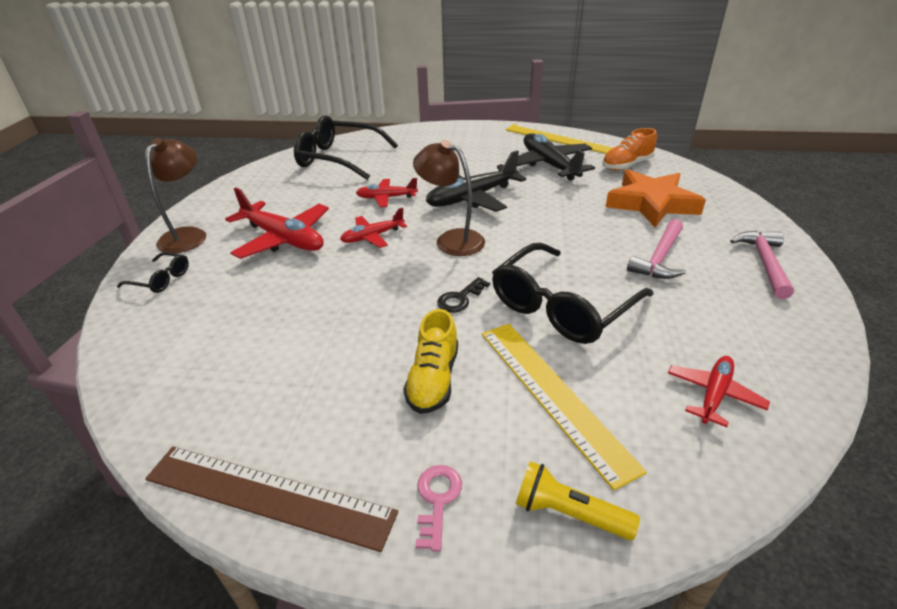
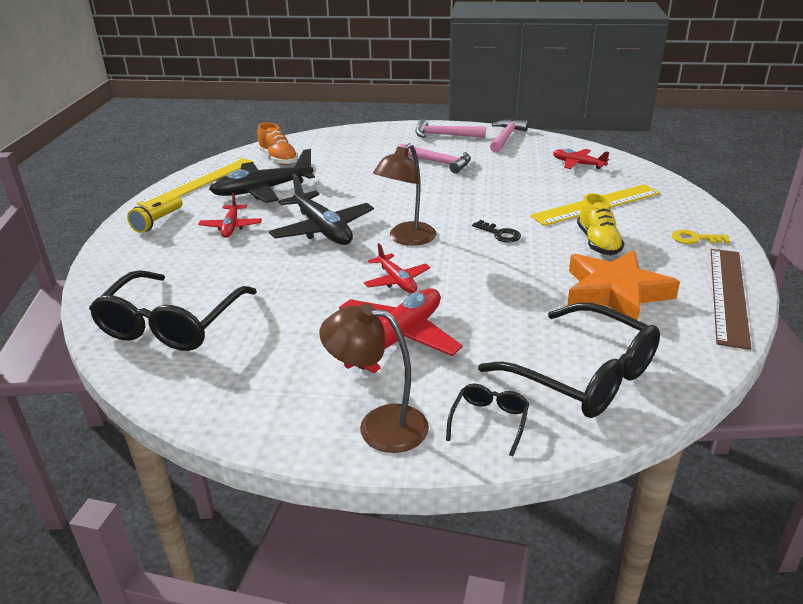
camera: 90 degrees left, 5 degrees down
red plane [356,178,418,207] -> red plane moved to [198,193,262,238]
yellow shoe [403,309,458,414] -> yellow shoe turned 75 degrees clockwise [577,193,624,255]
pink key [415,465,462,552] -> yellow key [672,230,730,244]
black glasses [492,243,654,344] -> black glasses moved to [478,303,660,418]
yellow flashlight [516,461,640,540] -> yellow flashlight moved to [127,196,183,233]
orange star [606,169,706,228] -> orange star moved to [567,250,680,320]
none -> pink hammer [490,119,528,153]

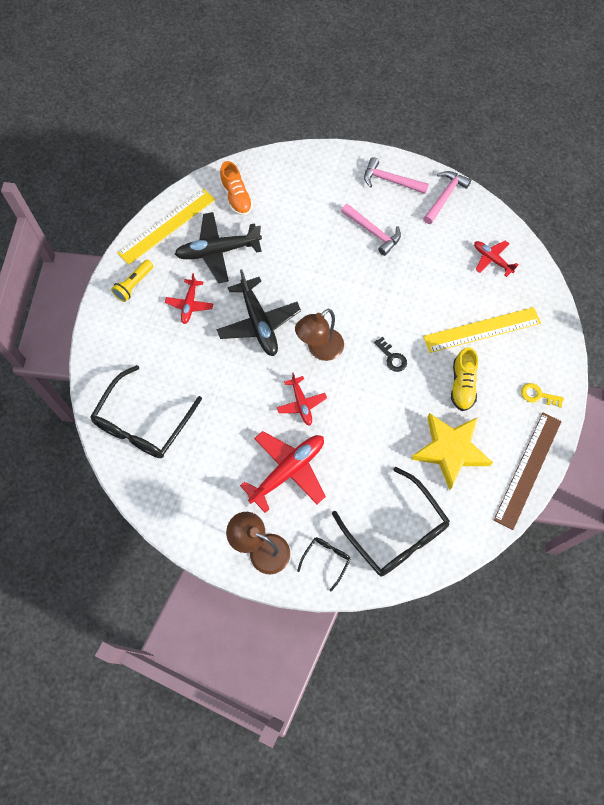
camera: 10 degrees right, 35 degrees up
orange star [567,250,680,320] -> yellow star [411,413,493,490]

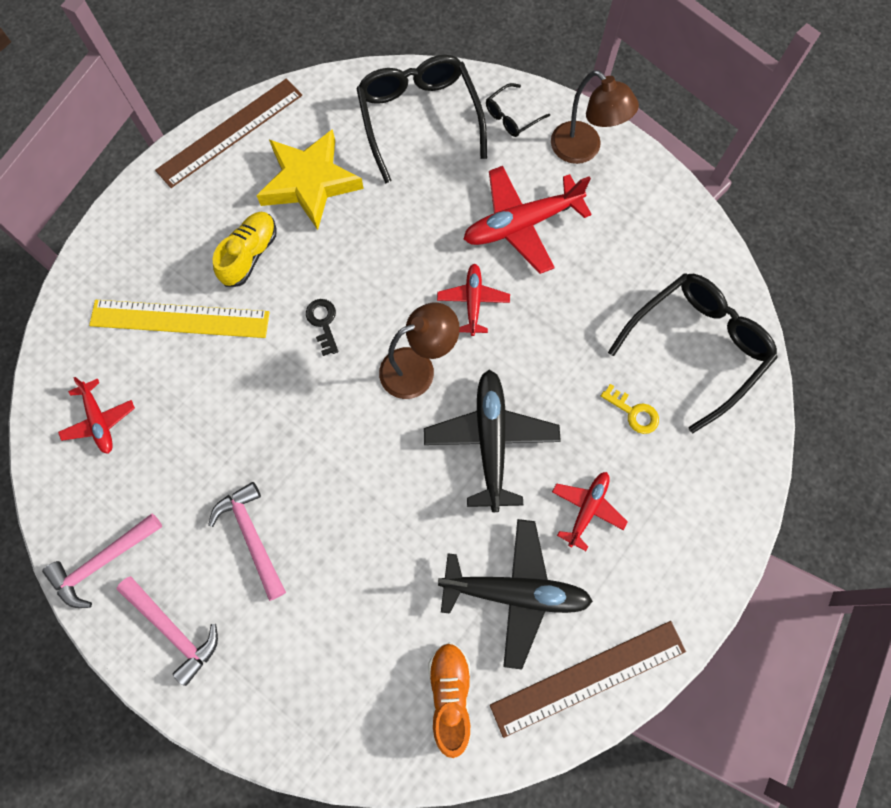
camera: 160 degrees left, 5 degrees up
yellow flashlight [111,260,153,302] -> none
yellow ruler [118,189,215,265] -> brown ruler [490,621,686,738]
yellow key [521,383,564,408] -> yellow key moved to [601,384,659,434]

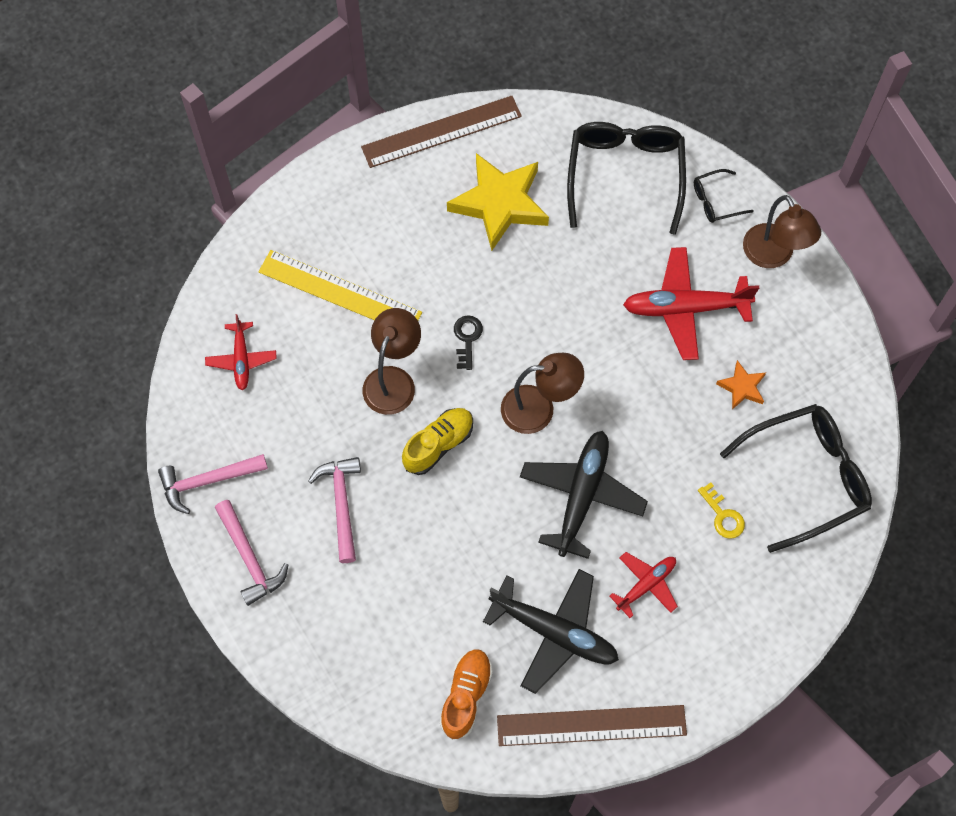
camera: 20 degrees right, 5 degrees down
yellow shoe [213,212,277,287] -> yellow shoe moved to [402,408,473,475]
red plane [437,263,510,336] -> none
none -> brown lamp [363,308,421,415]
none -> orange star [716,360,766,410]

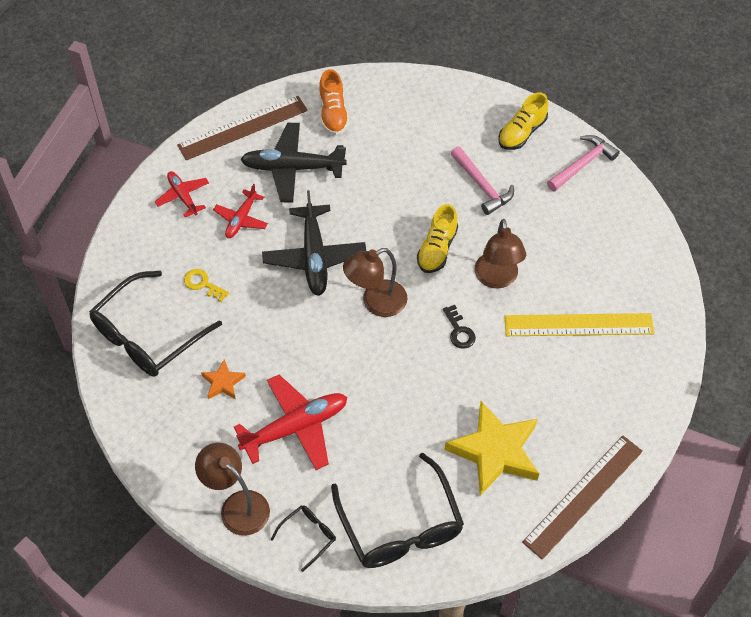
camera: 155 degrees right, 10 degrees down
red plane [205,314,277,390] -> red plane moved to [155,171,209,217]
pink hammer [215,500,288,606] -> yellow shoe [498,92,548,150]

